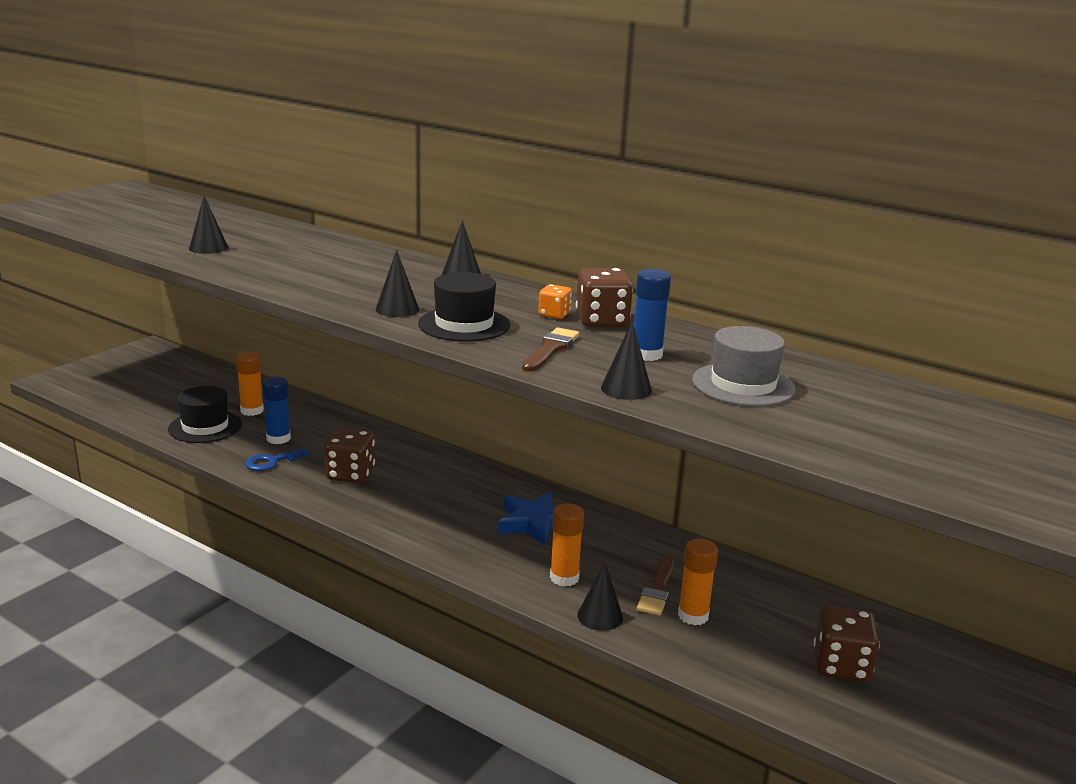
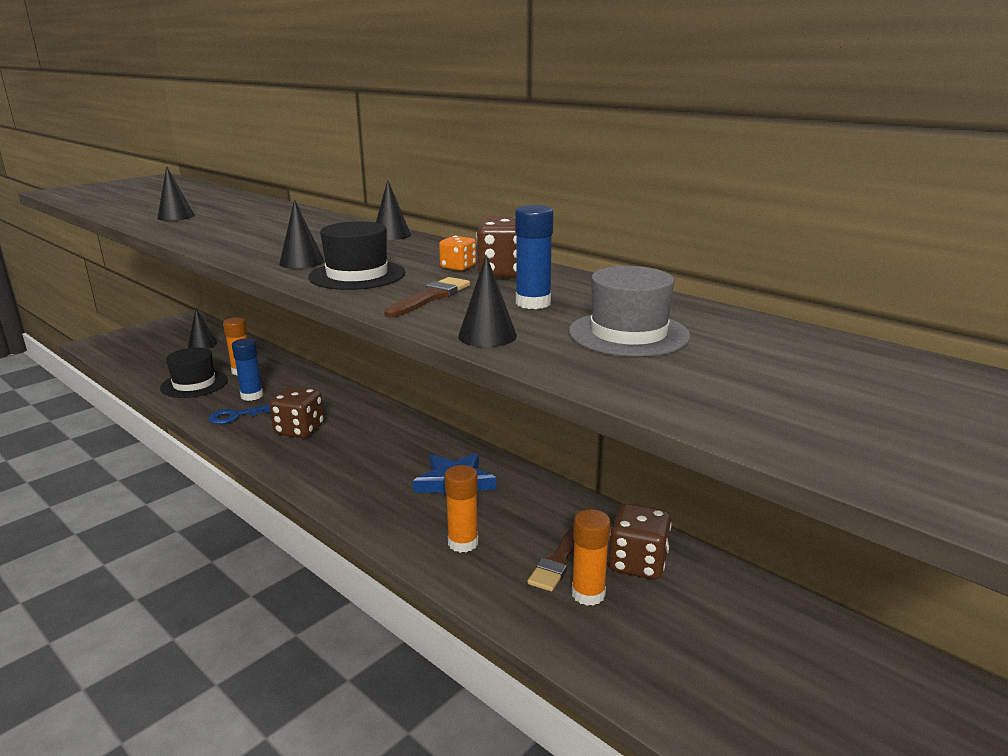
camera: 10 degrees right, 0 degrees up
black cone [577,562,623,631] -> black cone moved to [188,309,217,349]
brown dice [814,605,880,682] -> brown dice moved to [609,504,672,580]

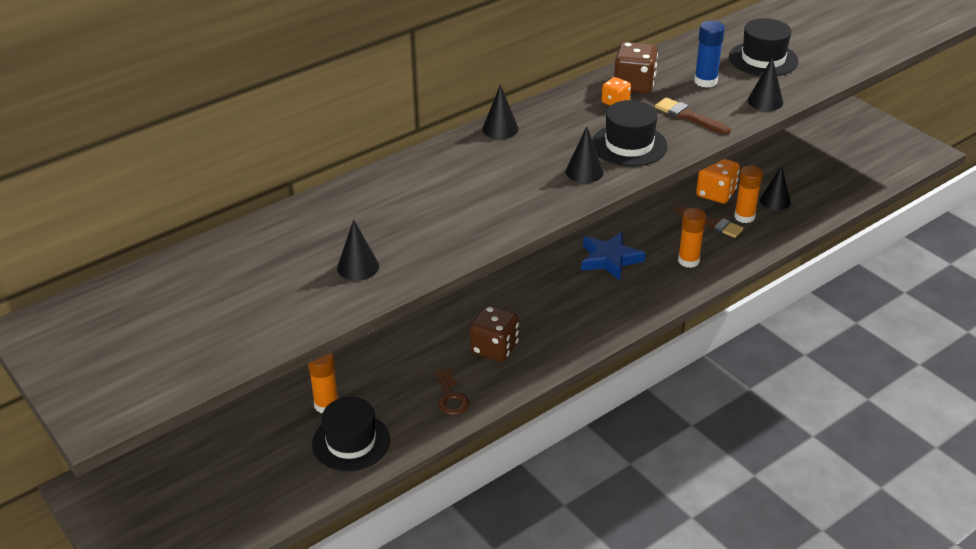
camera: 80 degrees left, 15 degrees up
black cone [188,309,217,349] -> black cone moved to [760,165,791,210]
blue key [209,404,270,424] -> brown key [435,369,469,415]
blue glue stick [232,338,263,401] -> none
grey hat [569,266,690,357] -> black hat [729,18,799,76]
brown dice [609,504,672,580] -> orange dice [696,159,740,203]

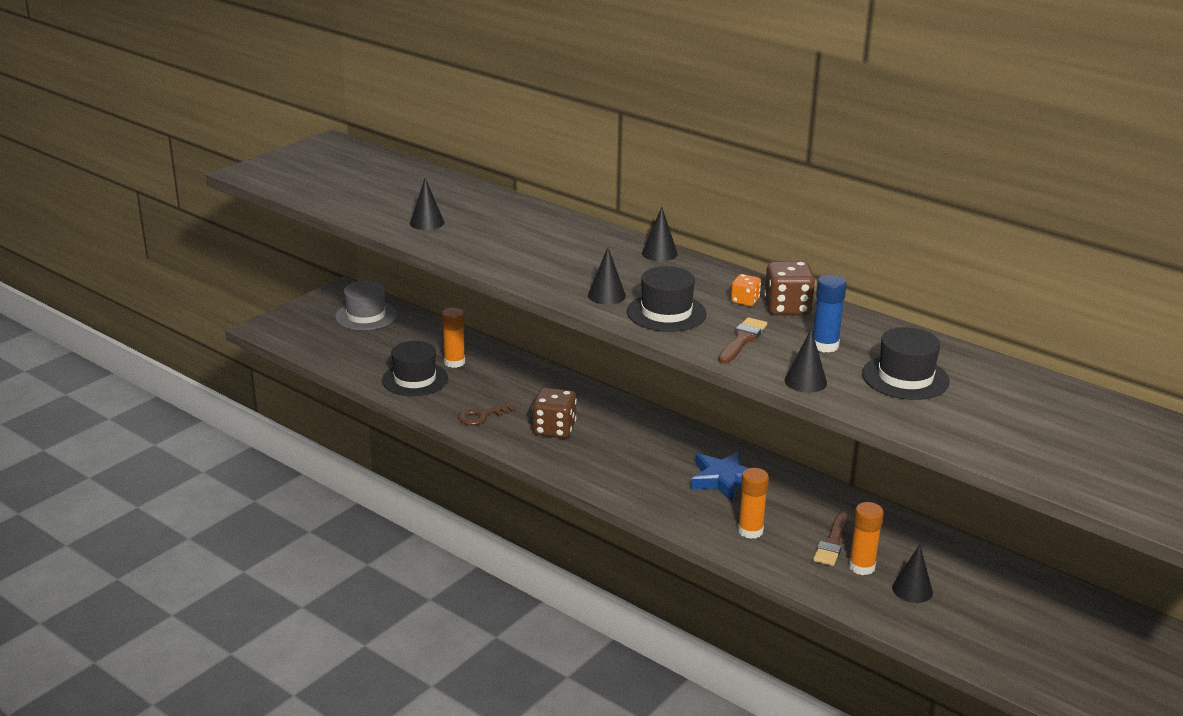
camera: 75 degrees right, 10 degrees down
orange dice [696,159,740,203] -> none
none -> grey hat [335,280,397,330]

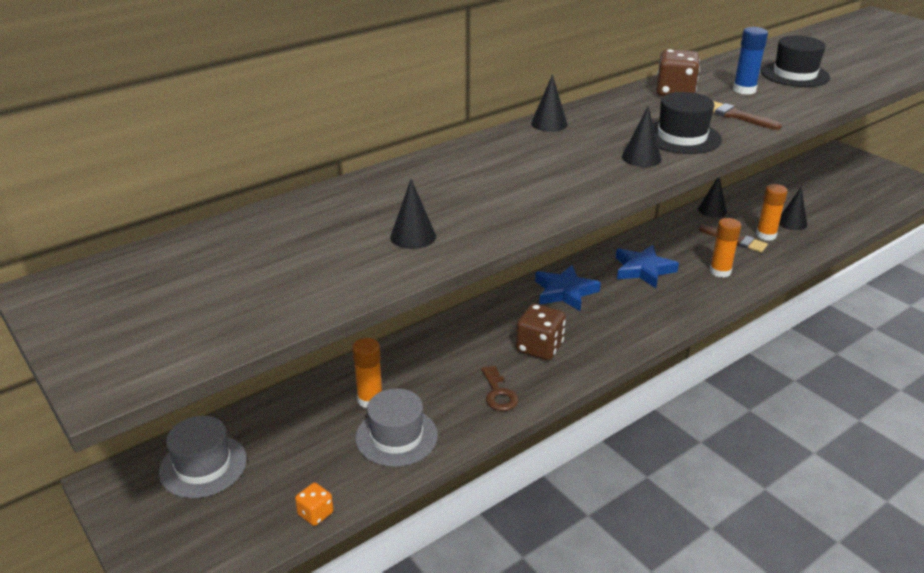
camera: 75 degrees left, 5 degrees up
black hat [382,341,448,396] -> grey hat [355,388,438,467]
orange dice [731,274,761,306] -> orange dice moved to [295,483,333,526]
black cone [785,329,827,393] -> black cone moved to [698,178,727,218]
none -> blue star [535,265,601,312]

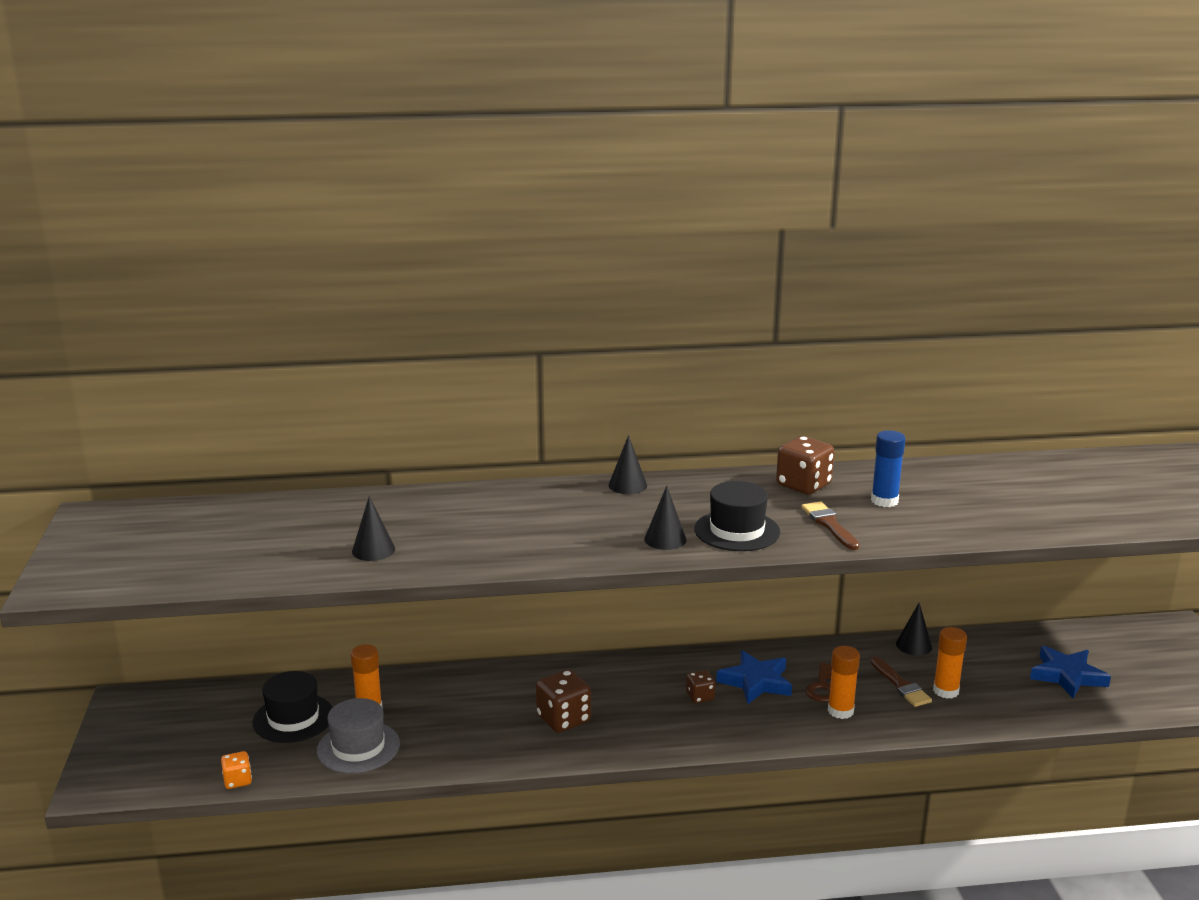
camera: 30 degrees right, 10 degrees down
grey hat [159,416,247,498] -> none
brown key [481,366,519,411] -> brown key moved to [805,662,832,702]
blue star [535,265,601,312] -> blue star moved to [1030,646,1111,699]
black hat [761,36,830,87] -> black hat moved to [253,671,333,743]
black cone [779,187,807,230] -> none
none -> brown dice [686,670,715,703]

